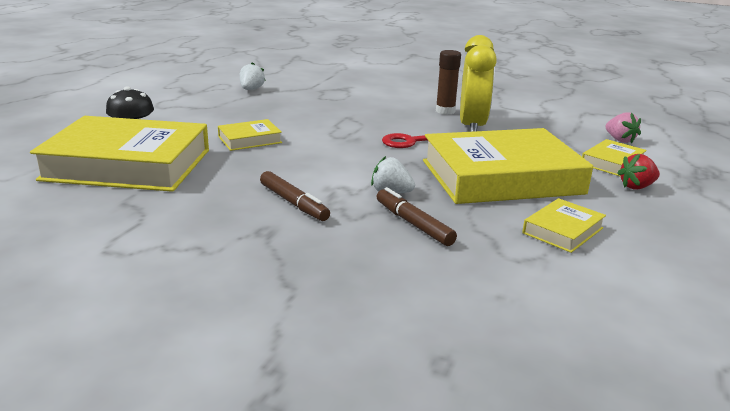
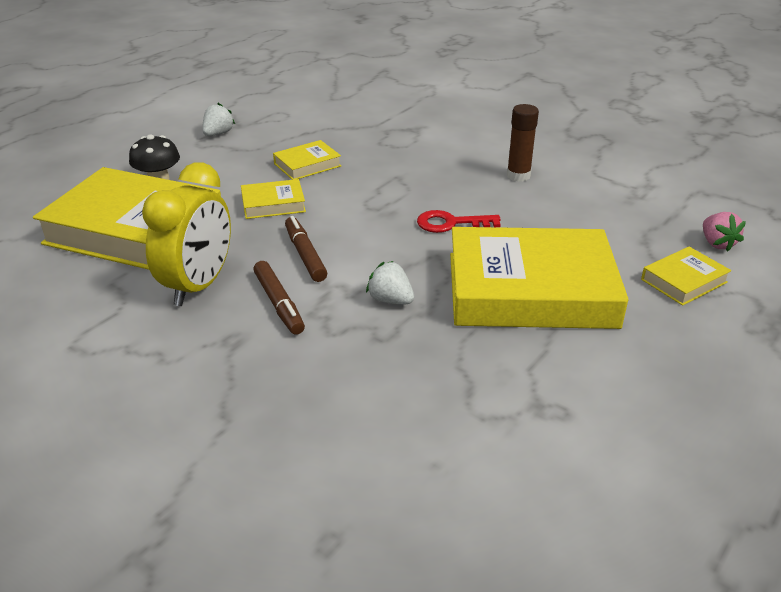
camera: 15 degrees right, 10 degrees up
white strawberry [240,62,266,90] -> white strawberry moved to [202,103,235,136]
brown marker [376,187,457,246] -> brown marker moved to [285,216,327,282]
yellow clock [460,35,497,132] -> yellow clock moved to [142,162,231,306]
yellow book [523,198,606,253] -> yellow book moved to [273,140,341,180]
red strawberry [617,154,660,190] -> none

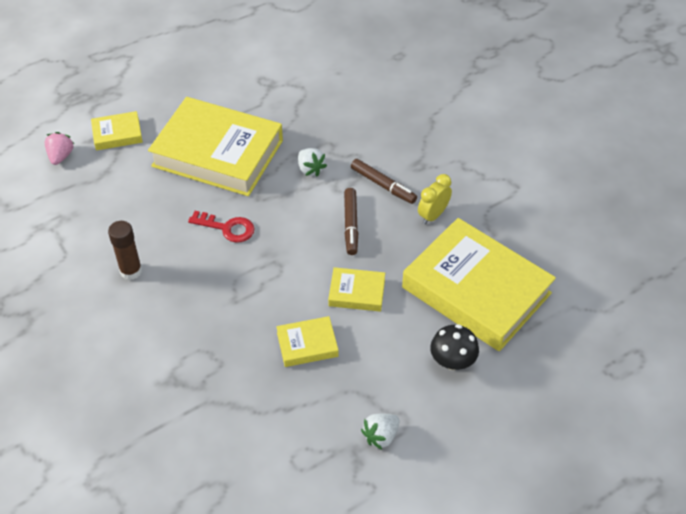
camera: 160 degrees left, 15 degrees up
yellow clock [142,162,231,306] -> yellow clock [418,174,452,225], size x0.55
brown marker [253,261,305,335] -> brown marker turned 135 degrees clockwise [351,159,417,204]

